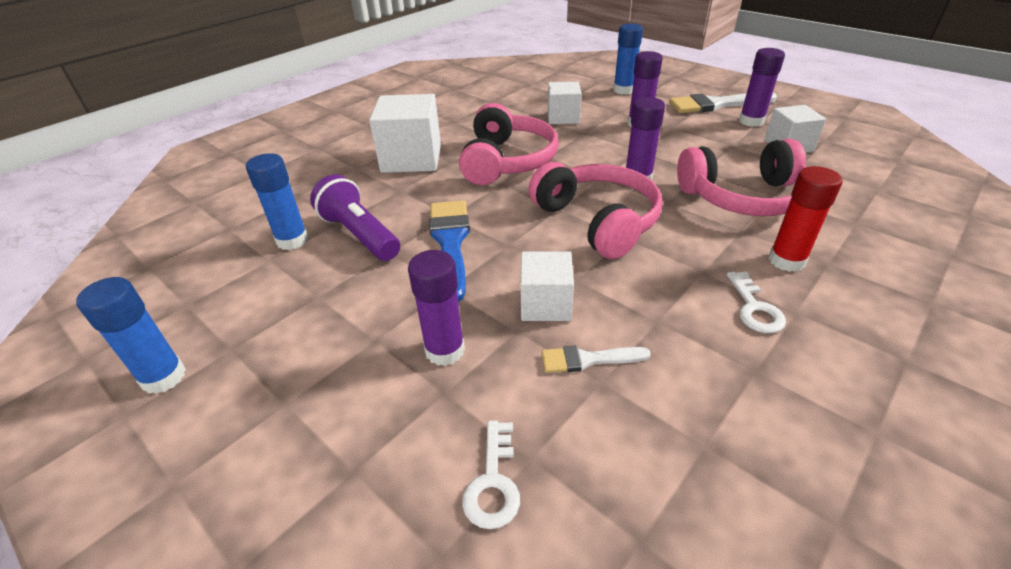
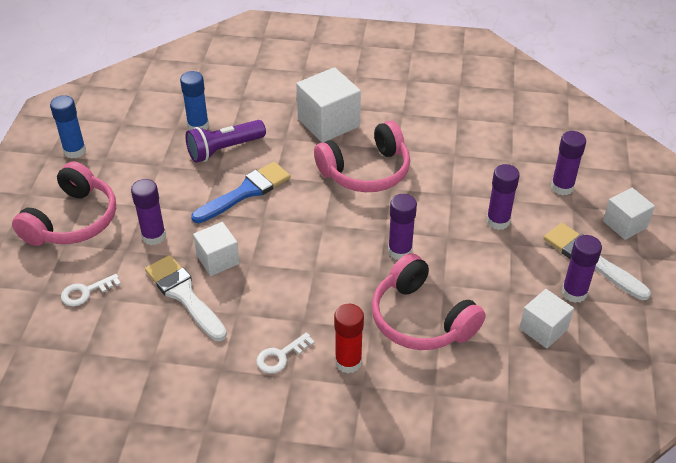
camera: 55 degrees right, 5 degrees up
purple flashlight [310,174,400,261] -> purple flashlight turned 135 degrees counterclockwise [185,120,266,163]
pink headphones [529,162,663,259] -> pink headphones moved to [12,161,116,246]
white brush [542,345,651,373] -> white brush [145,255,227,341], size x1.82
white cube [548,82,582,124] -> white cube moved to [603,188,655,240]
blue glue stick [613,24,643,95] -> purple glue stick [551,131,586,195]

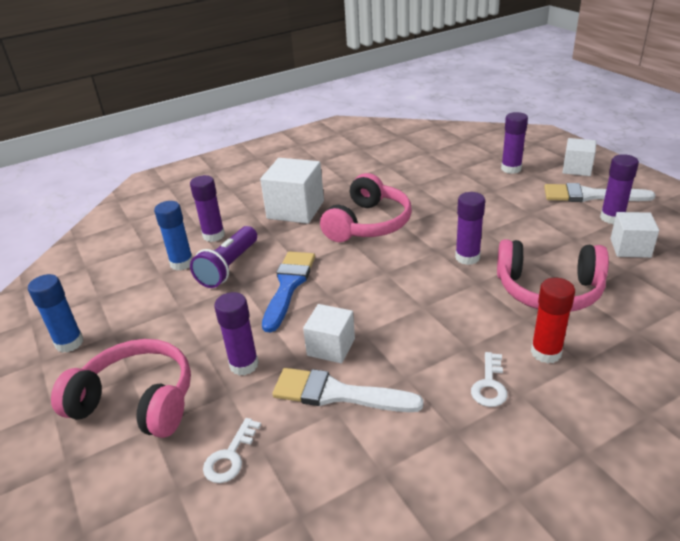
camera: 35 degrees left, 10 degrees down
pink headphones [12,161,116,246] -> pink headphones turned 60 degrees counterclockwise [51,339,191,438]
purple glue stick [486,164,520,230] -> purple glue stick moved to [190,175,225,242]

